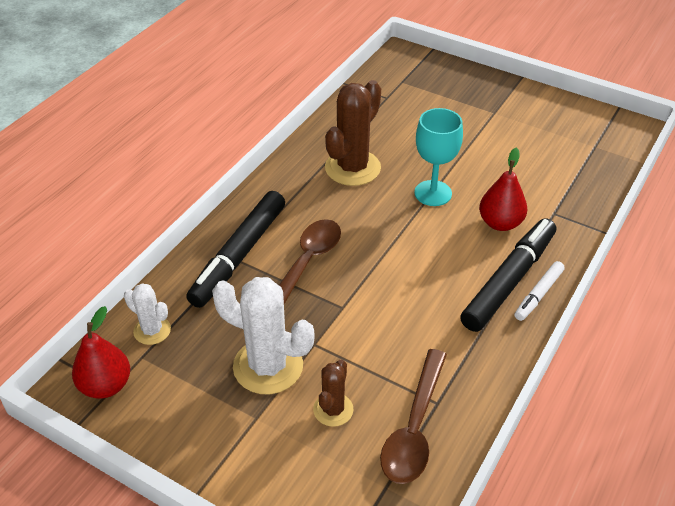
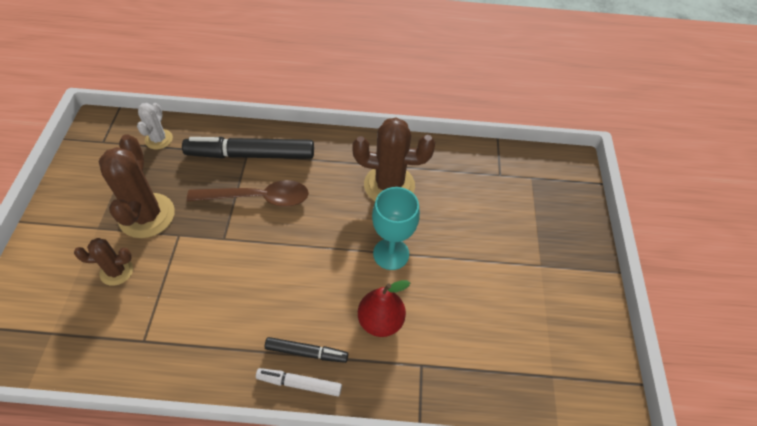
camera: 60 degrees right, 10 degrees up
red pear [72,306,130,399] -> none
white cactus [212,277,314,394] -> brown cactus [98,134,175,238]
brown spoon [380,349,447,484] -> none
black marker [460,218,556,332] -> black marker [265,337,348,363], size x0.52

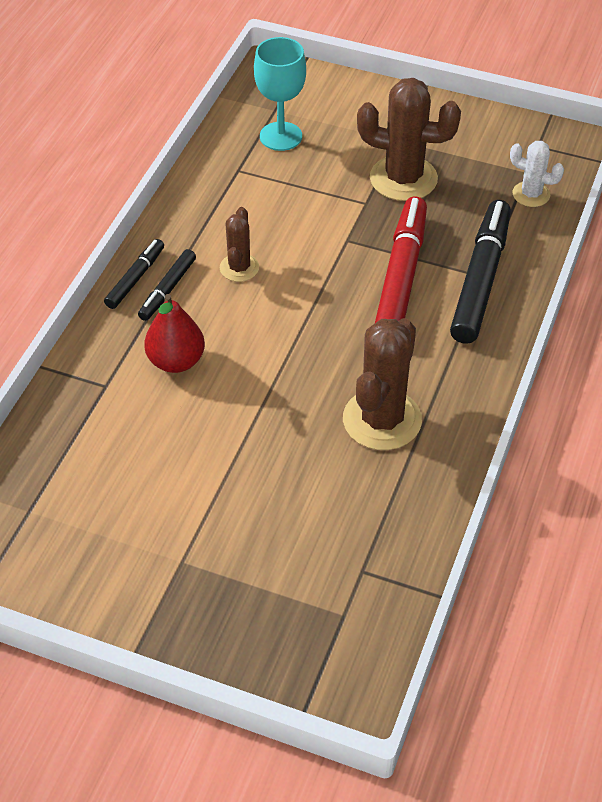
camera: 110 degrees right, 5 degrees down
brown cactus [74,238,133,286] -> brown cactus moved to [220,207,259,282]
brown spoon [187,180,309,207] -> red marker [375,197,427,323]
white marker [256,368,342,396] -> black marker [104,239,164,309]
turquoise goblet [372,187,420,270] -> turquoise goblet moved to [254,37,306,151]

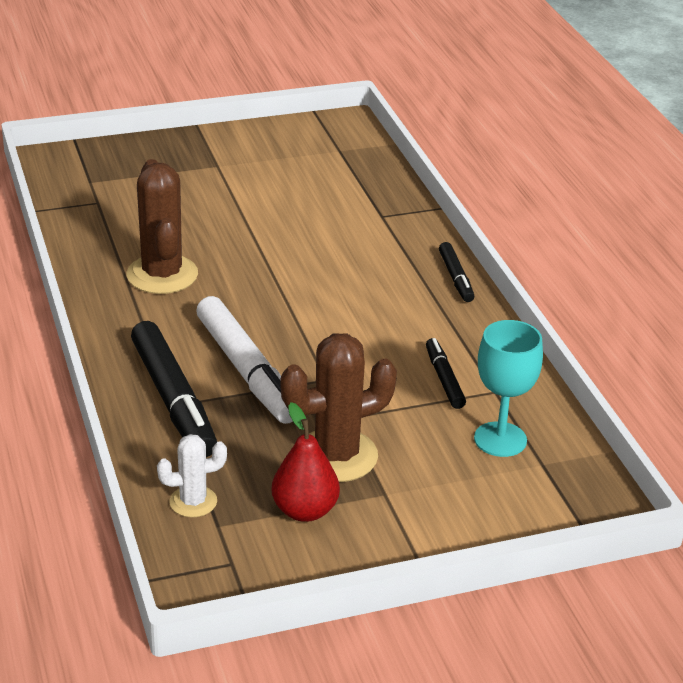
camera: 140 degrees right, 15 degrees down
black marker [138,249,196,321] -> black marker moved to [426,338,466,409]
red pear [144,294,205,373] -> red pear moved to [272,402,340,522]
brown cactus [220,207,259,282] -> none
red marker [375,197,427,323] -> white marker [196,296,293,424]

